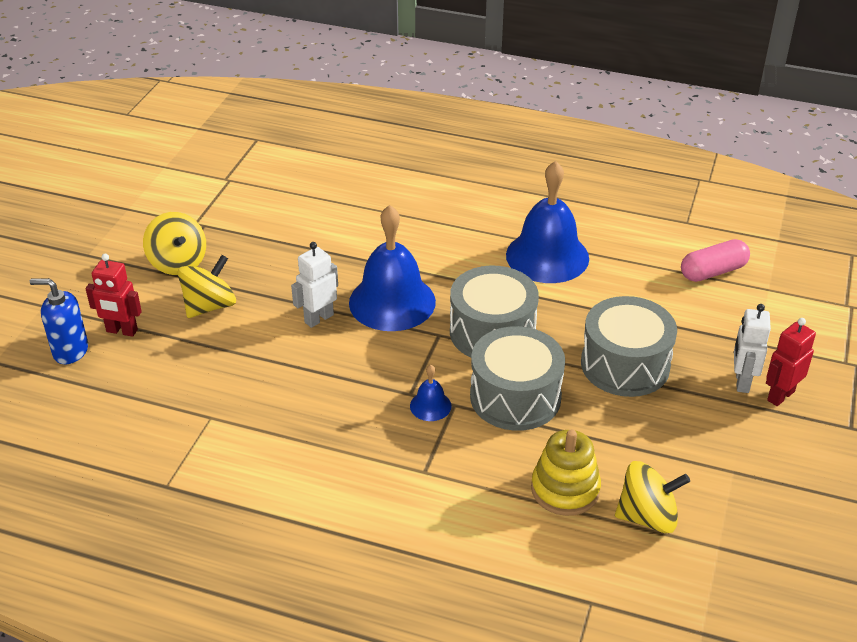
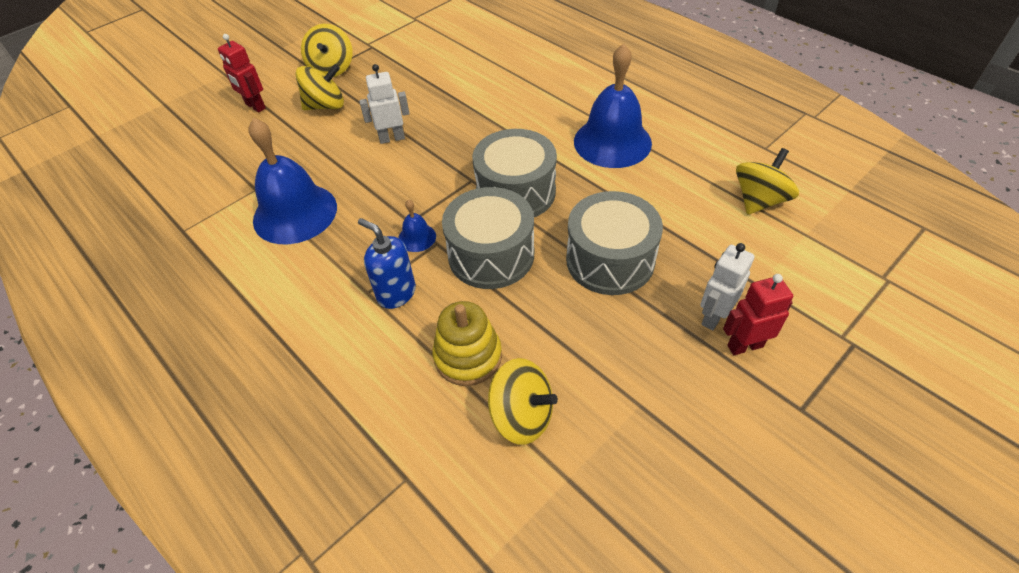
camera: 30 degrees right, 10 degrees up
blue soap dispenser [30,278,88,364] -> blue soap dispenser moved to [358,218,416,309]
blue bell [349,205,436,331] -> blue bell moved to [248,118,337,244]
pink capsule [681,239,750,282] -> yellow spinning top [736,148,799,215]

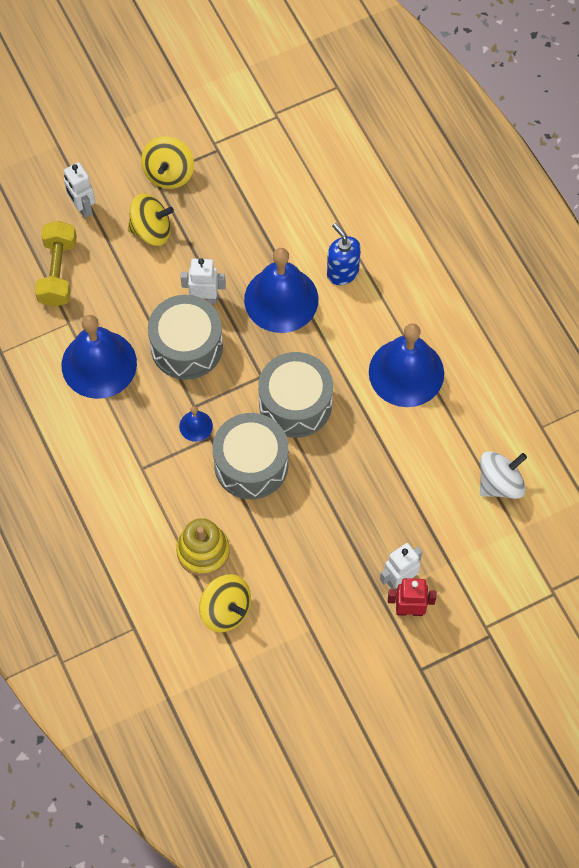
camera: 15 degrees right, 15 degrees up
red robot [218,34,266,113] -> white robot [64,162,96,218]
blue soap dispenser [358,218,416,309] -> blue soap dispenser moved to [327,223,361,285]
grey drum [566,191,663,295] -> grey drum moved to [148,295,223,380]
yellow spinning top [736,148,799,215] -> white spinning top [480,451,527,499]
none -> yellow dumbbell [35,221,77,307]
none -> blue bell [244,248,318,333]

